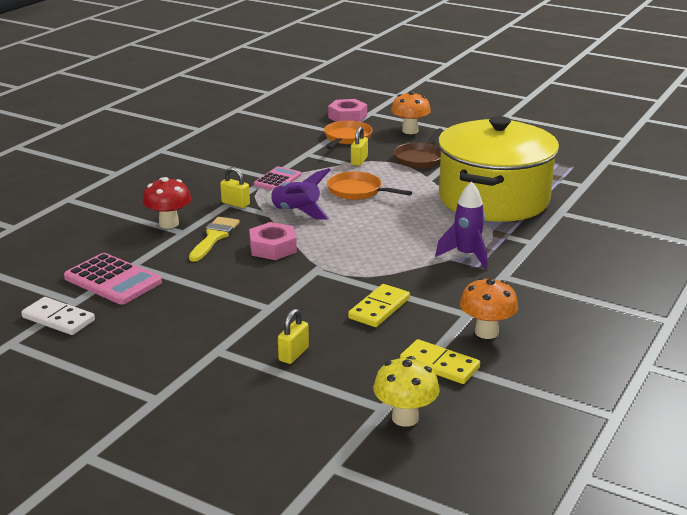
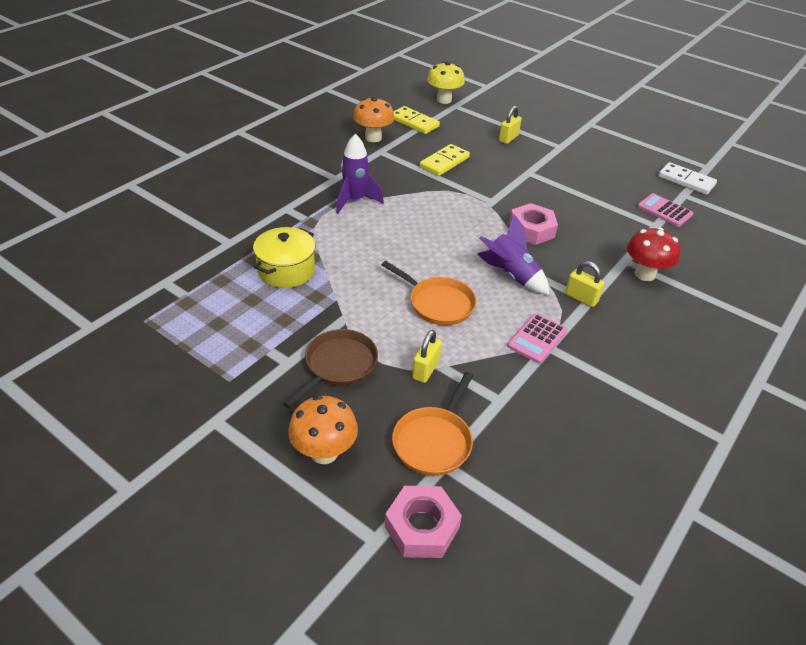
camera: 175 degrees left, 15 degrees up
pink calculator [64,253,162,304] -> pink calculator [637,193,693,227], size x0.64
yellow brush [189,217,240,262] -> none
yellow pot [438,116,559,222] -> yellow pot [253,227,316,288], size x0.45

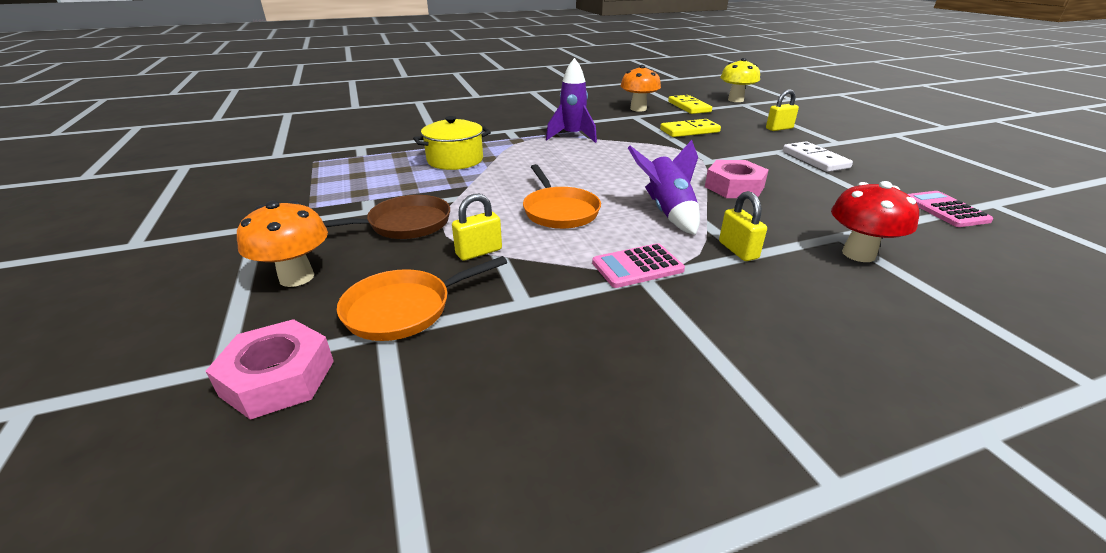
camera: 35 degrees right, 10 degrees down
white domino [658,162,717,195] -> white domino moved to [783,141,853,172]

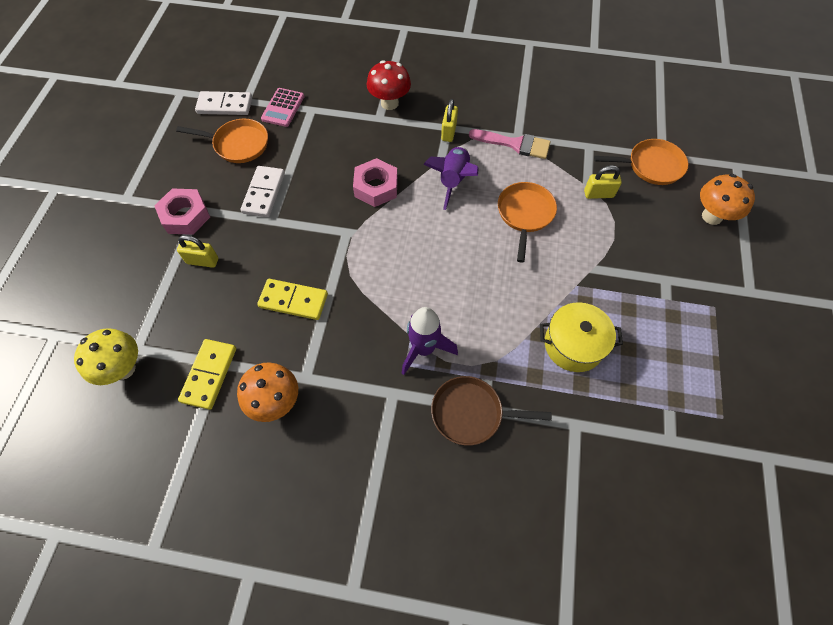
camera: 150 degrees left, 30 degrees up
pink nut [206,319,334,420] -> pink nut moved to [154,188,210,235]
brown pan [323,195,450,239] -> brown pan moved to [431,376,552,446]
pink calculator [592,243,685,288] -> pink brush [469,129,550,159]
none -> orange pan [176,119,268,163]
none -> white domino [195,91,252,115]

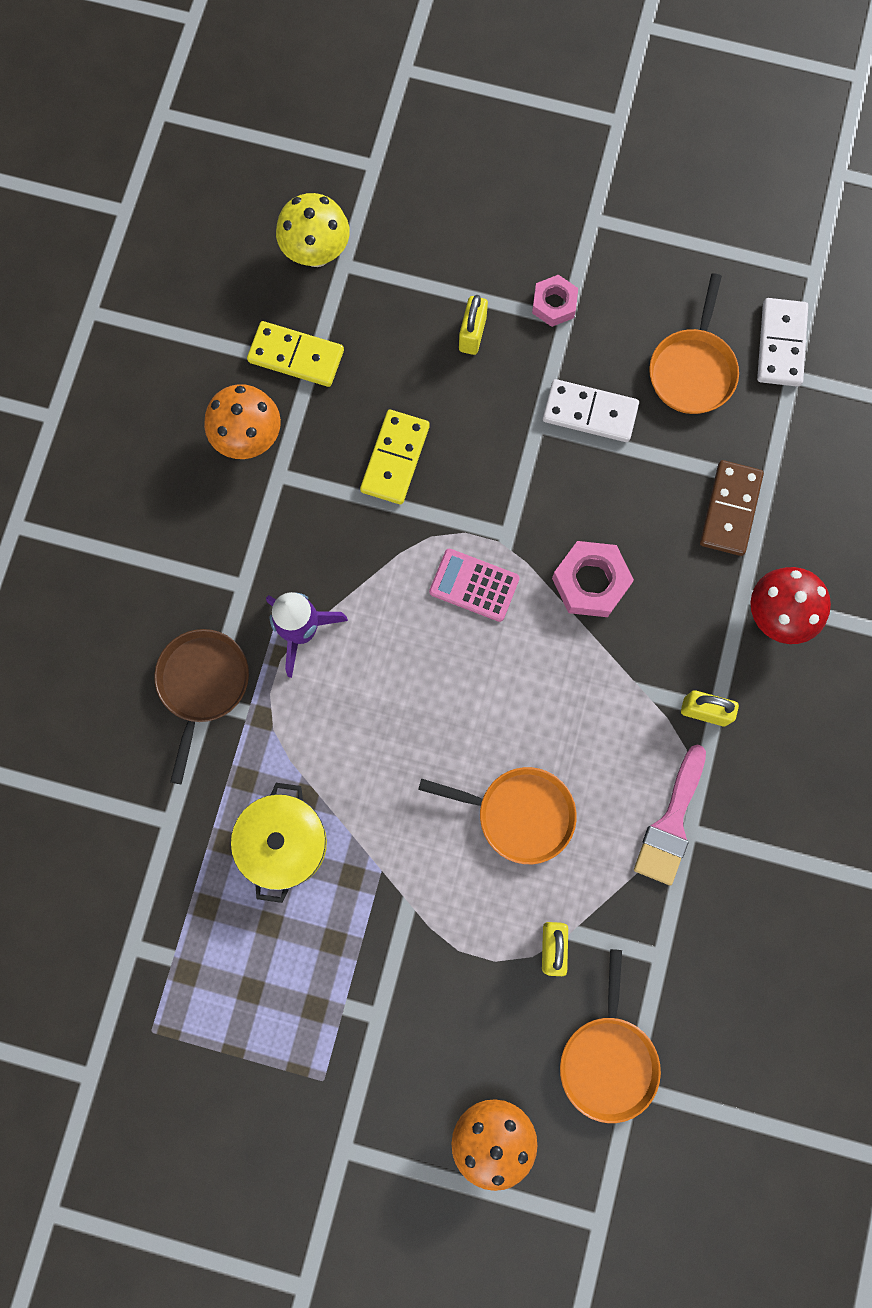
camera: 95 degrees right, 15 degrees up
pink nut [154,188,210,235] -> pink nut [532,275,578,327], size x0.65
pink calculator [261,88,304,127] -> pink calculator moved to [429,549,520,622]
purple rocket [423,146,479,210] -> none
none -> brown domino [700,460,764,556]

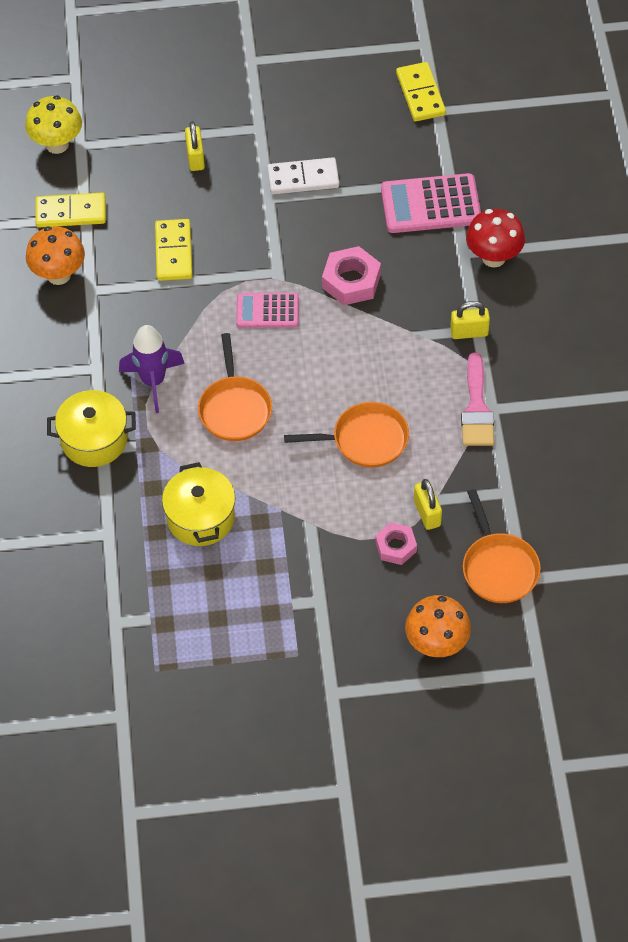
camera: 20 degrees left, 20 degrees down
brown pan [154,629,249,784] -> yellow pot [47,390,136,467]
pink nut [532,275,578,327] -> pink nut moved to [375,522,417,565]
orange pan [649,273,739,414] -> orange pan moved to [198,333,272,441]
brown domino [700,460,764,556] -> pink calculator [381,173,481,233]
white domino [757,298,808,387] -> yellow domino [396,62,446,122]

